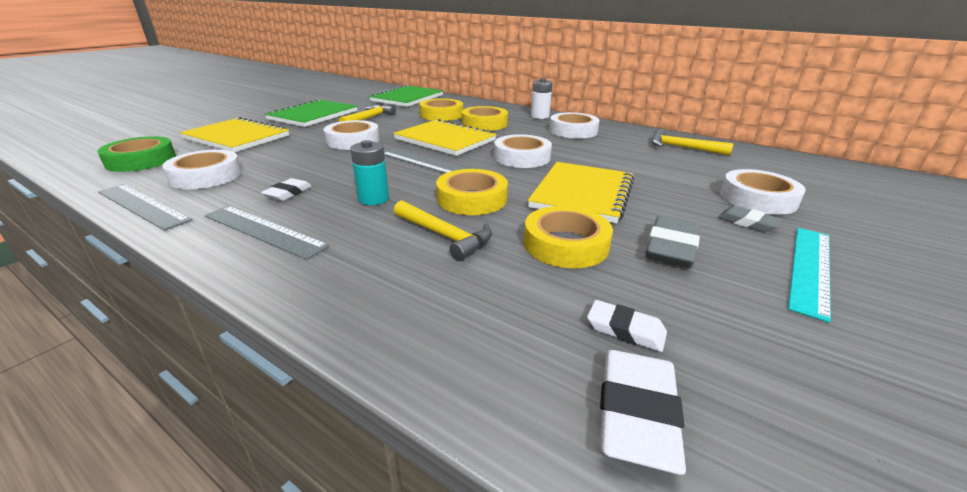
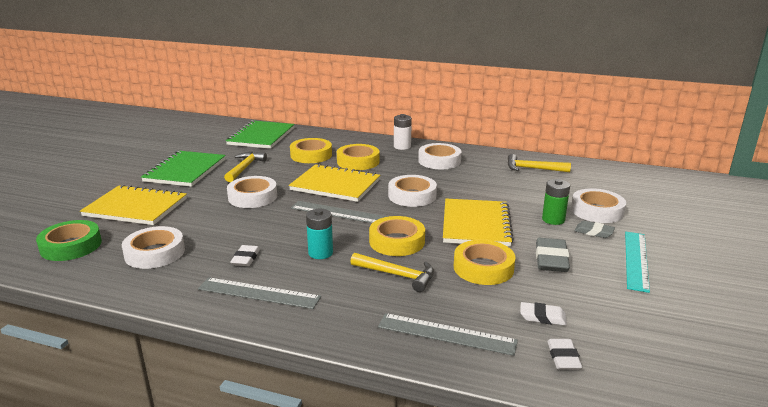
camera: 15 degrees left, 5 degrees down
grey ruler [98,184,192,231] -> grey ruler moved to [378,313,518,356]
white eraser [600,350,686,475] -> white eraser [547,339,582,370], size x0.62
none -> green battery [542,179,570,225]

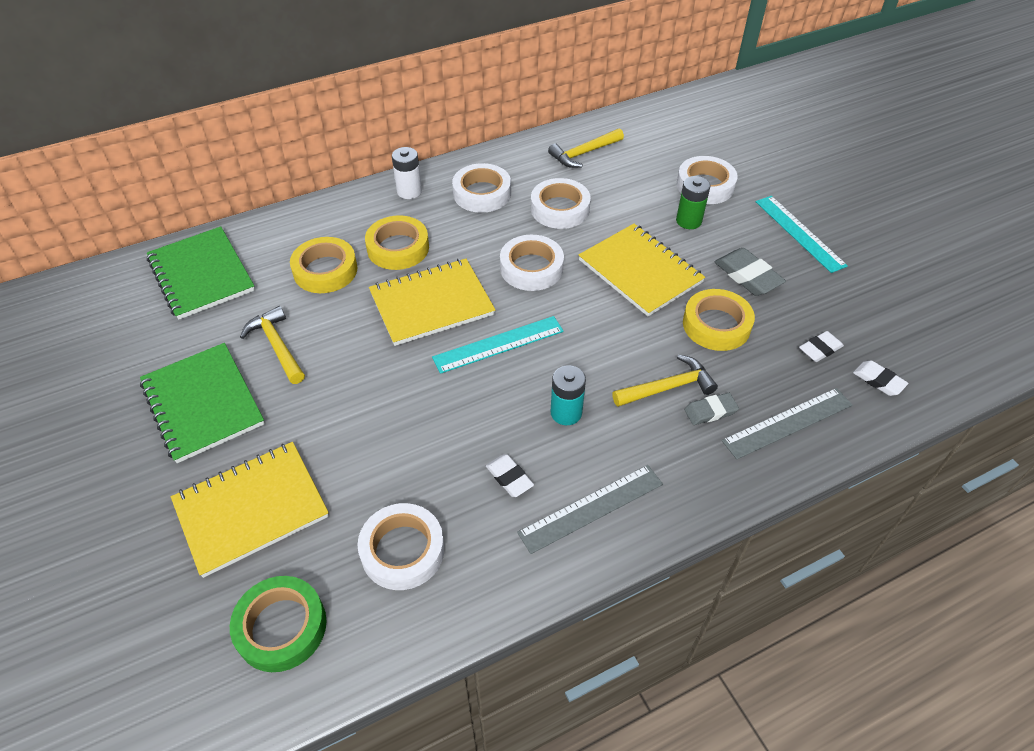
camera: 45 degrees left, 25 degrees up
white tape [227,176,277,208] -> white tape moved to [531,178,591,229]
grey ruler [291,201,388,223] -> turquoise ruler [432,316,564,374]
yellow tape [369,216,425,256] -> none
grey eraser [574,221,615,238] -> grey eraser moved to [684,393,739,425]

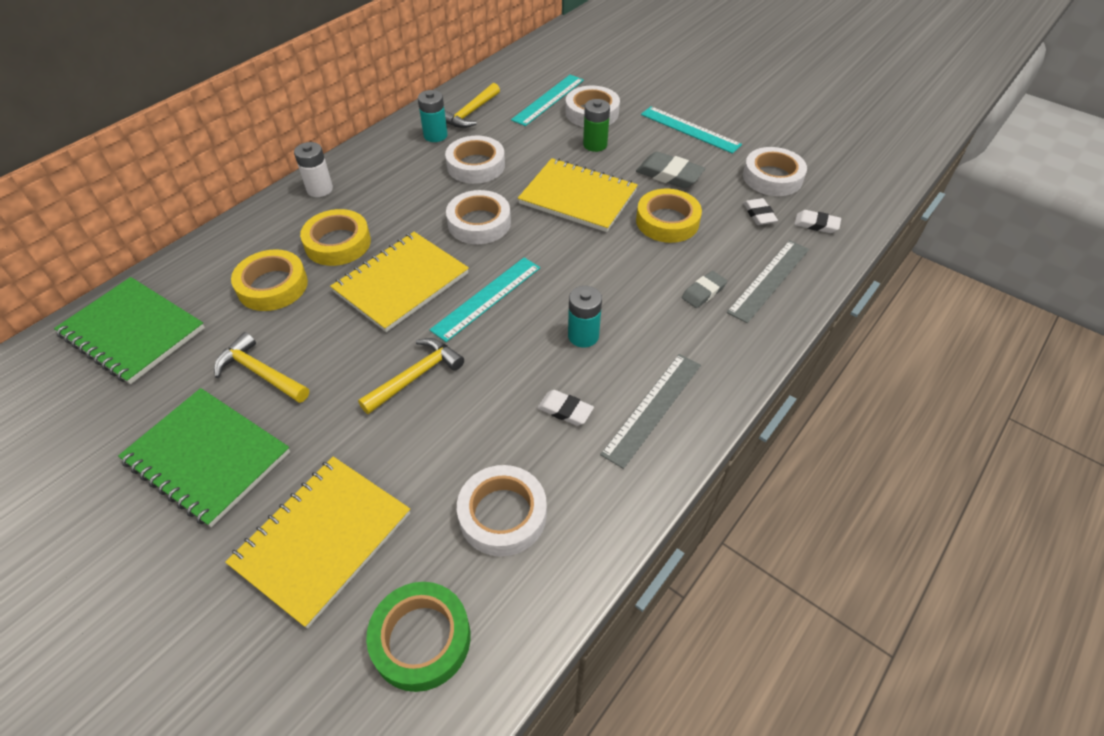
camera: 25 degrees left, 0 degrees up
white tape [452,163,511,213] -> white tape moved to [743,147,807,196]
yellow hammer [612,355,718,407] -> yellow hammer moved to [358,338,464,414]
white eraser [799,331,844,362] -> white eraser turned 45 degrees counterclockwise [743,198,778,225]
none -> turquoise battery [418,90,448,142]
none -> turquoise ruler [511,75,584,126]

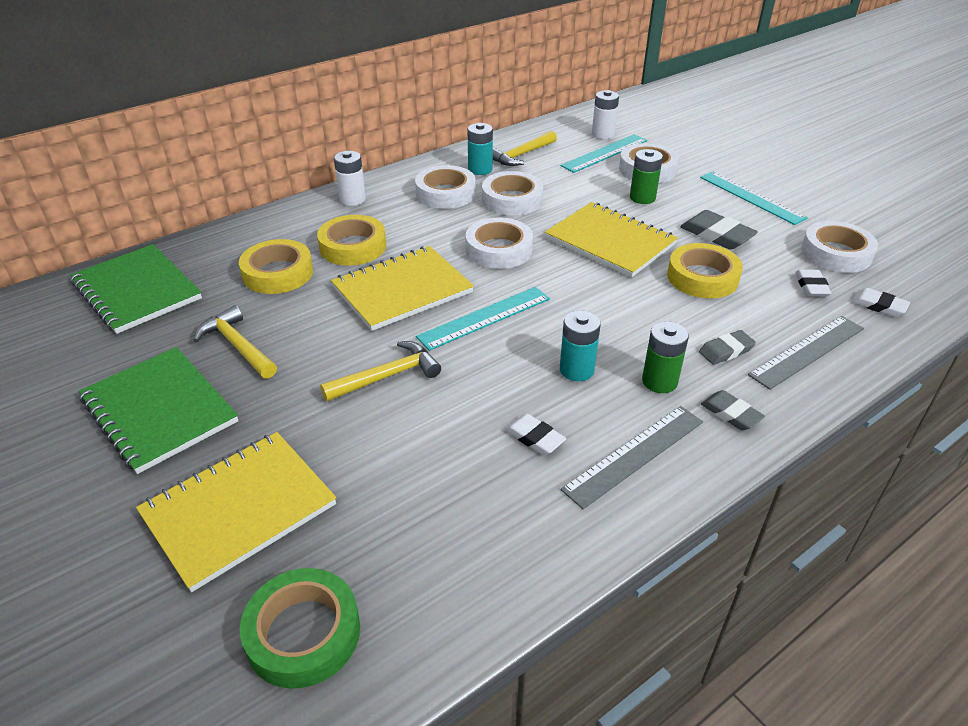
camera: 15 degrees right, 10 degrees down
white tape [457,465,547,556] -> white tape moved to [415,165,476,209]
none -> white battery [592,90,619,139]
none -> green battery [642,321,689,393]
none -> grey eraser [701,390,765,430]

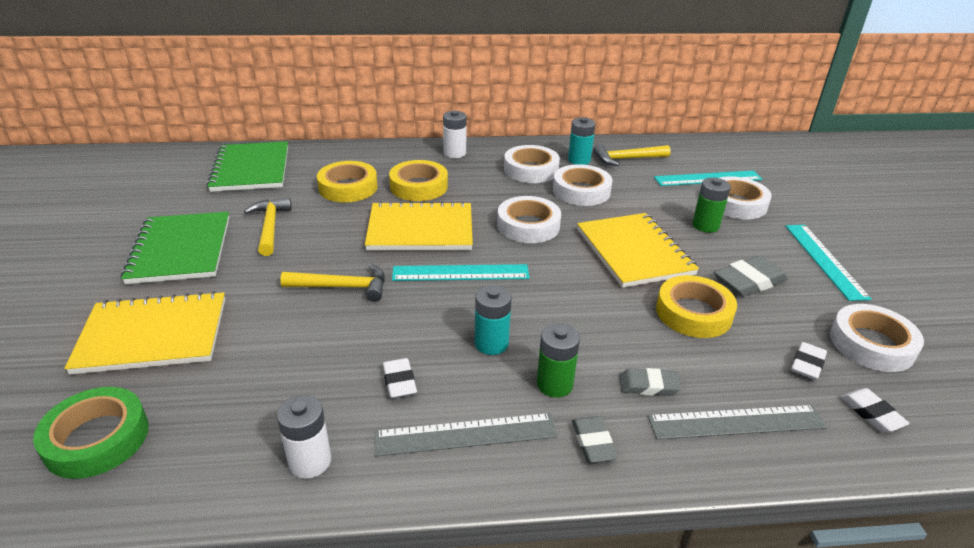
camera: 30 degrees right, 5 degrees down
white battery [592,90,619,139] -> white battery moved to [277,395,331,479]
grey eraser [680,210,758,250] -> grey eraser turned 75 degrees clockwise [714,256,788,297]

